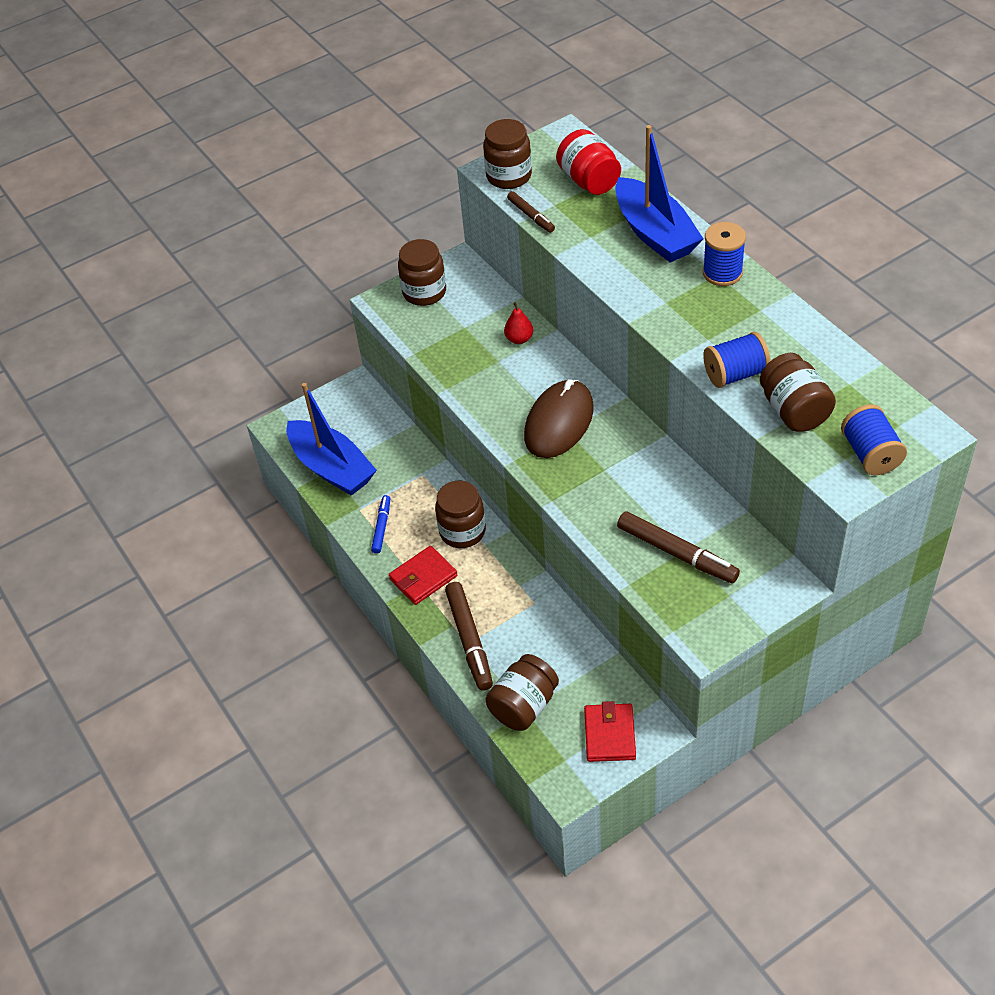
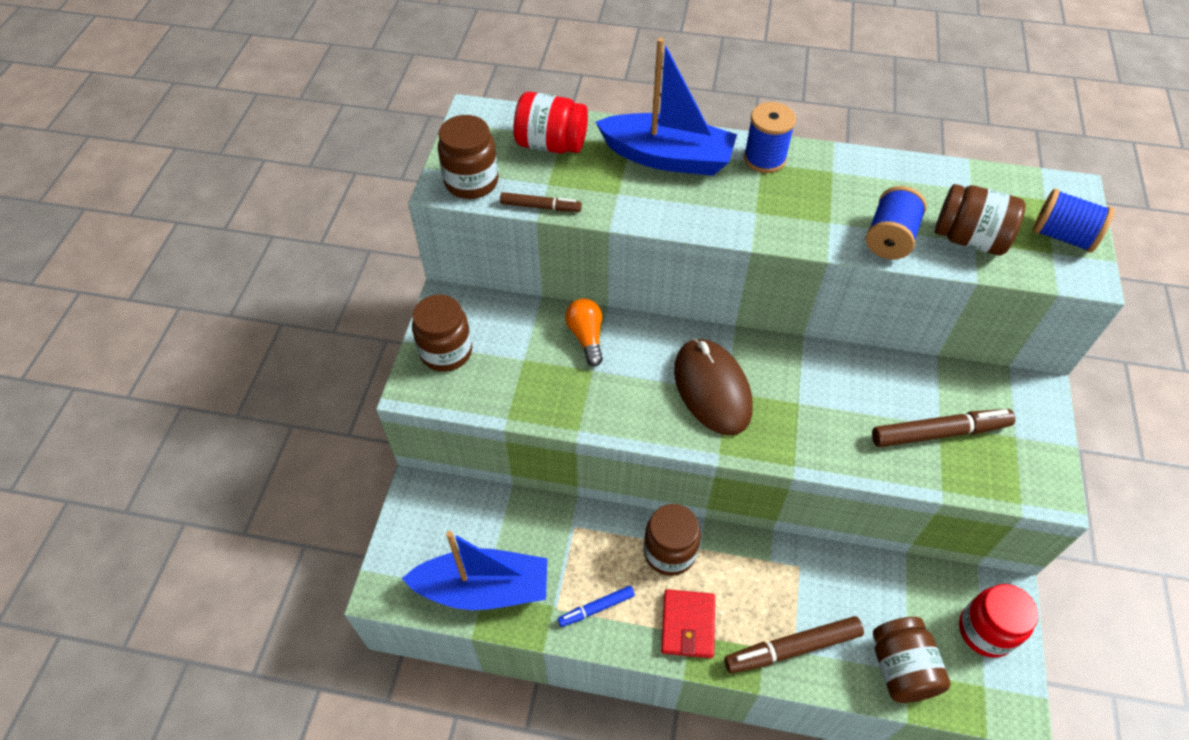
camera: 50 degrees left, 5 degrees up
blue marker [371,495,390,554] -> blue marker turned 75 degrees counterclockwise [558,586,635,627]
brown marker [445,582,493,691] -> brown marker turned 135 degrees clockwise [724,616,864,674]
red pear [504,302,533,344] -> orange light bulb [565,298,603,366]
red wallet [584,701,636,762] -> red jar [959,584,1038,658]

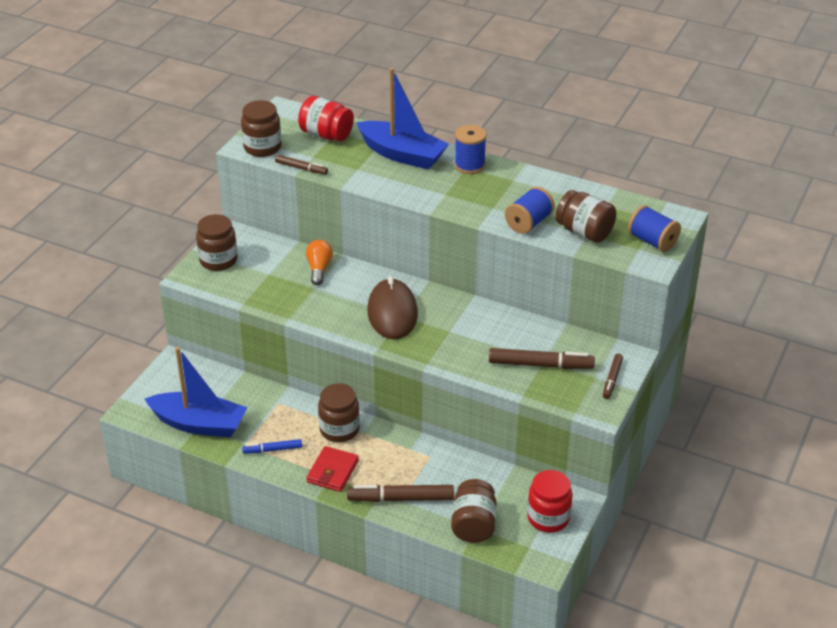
camera: 15 degrees right, 15 degrees down
none -> brown marker [603,354,623,399]

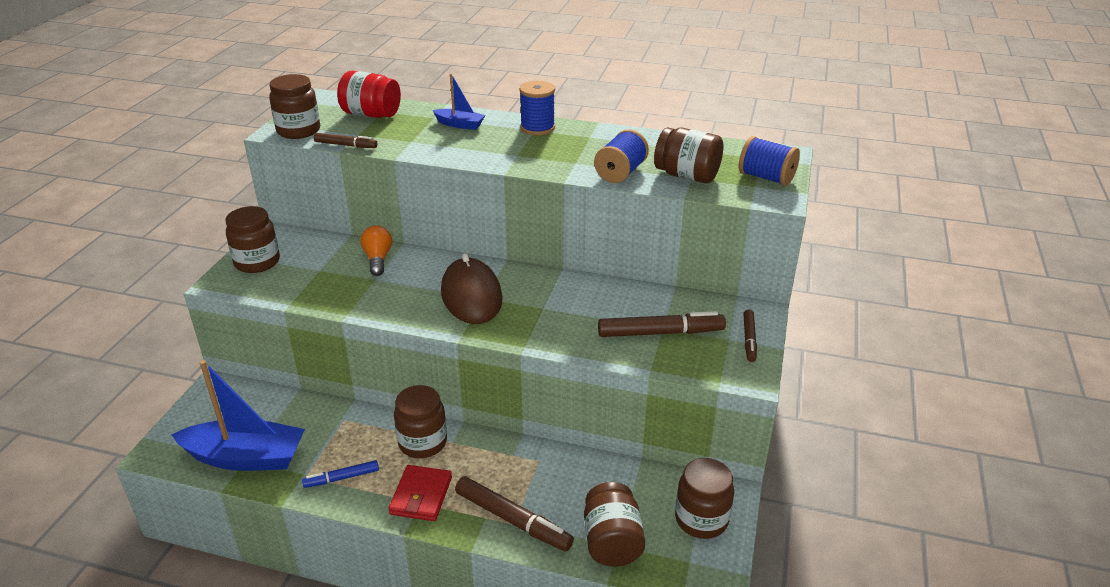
camera: 10 degrees left, 5 degrees down
brown marker [347,485,454,502] -> brown marker turned 135 degrees counterclockwise [455,476,574,551]
blue boat [356,68,449,169] -> blue boat [433,73,485,130], size x0.49
red jar [527,470,573,533] -> brown jar [675,458,734,539]

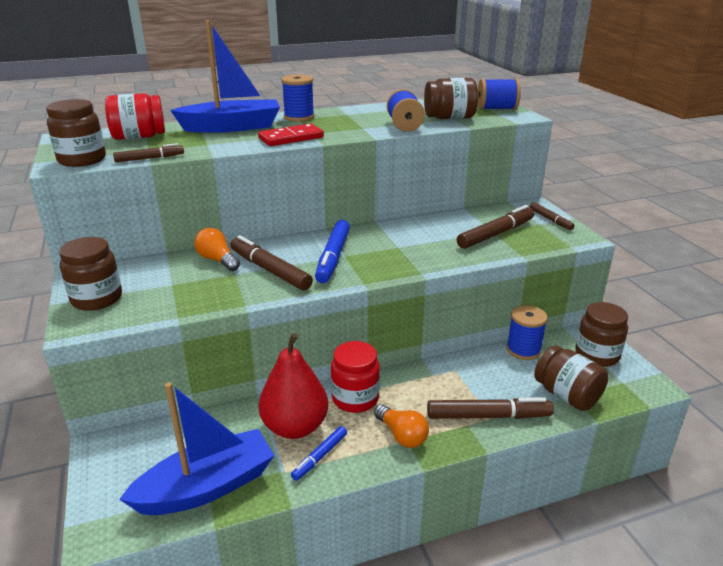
camera: 35 degrees left, 5 degrees down
red wallet [388,465,452,521] -> orange light bulb [374,404,429,448]
brown jar [394,385,447,458] -> red jar [331,341,380,413]
blue boat [433,73,485,130] -> blue boat [170,20,280,133], size x2.04
brown mouse [441,253,503,324] -> blue marker [315,220,350,283]
none -> brown marker [230,235,313,291]
none -> red domino [258,123,324,146]
none -> red pear [259,333,328,439]
none -> blue spool [506,305,548,360]

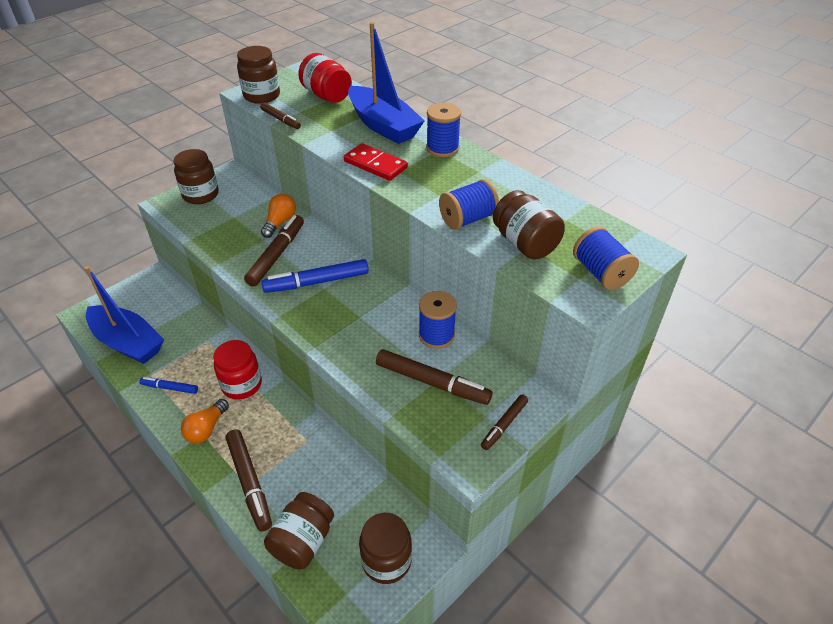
camera: 65 degrees right, 15 degrees up
red pear [259,333,328,439] -> none
blue spool [506,305,548,360] -> blue spool moved to [419,291,457,349]

